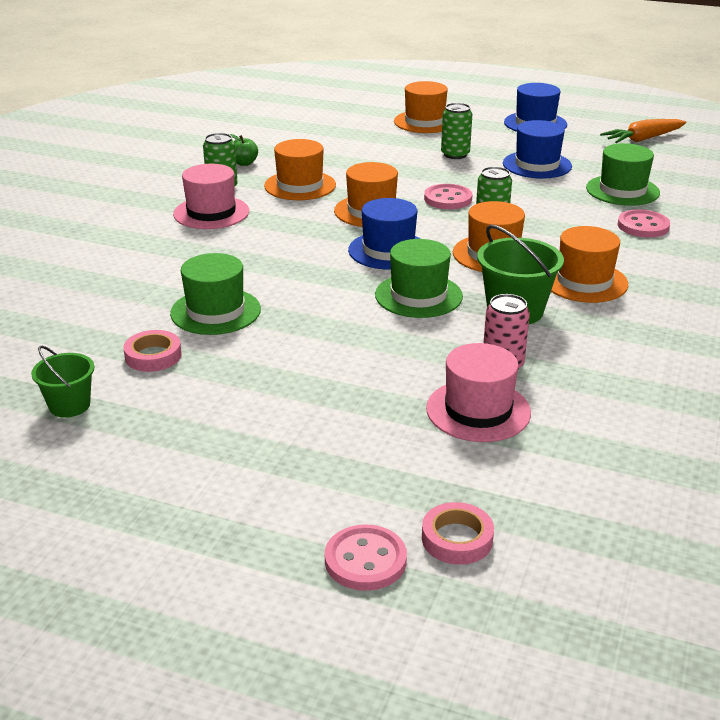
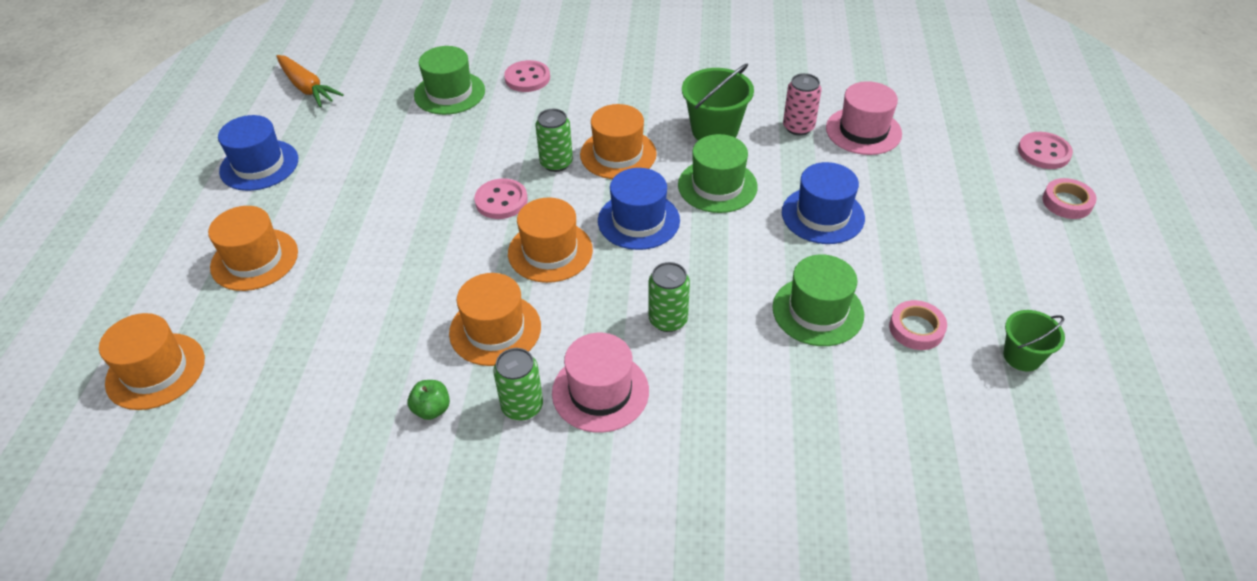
camera: 105 degrees left, 15 degrees up
pink tape [422,502,494,565] -> pink tape moved to [1042,178,1097,219]
green can [441,103,472,159] -> green can moved to [649,262,690,332]
blue hat [503,120,572,179] -> blue hat moved to [782,162,865,244]
orange hat [551,226,628,303] -> orange hat moved to [99,313,205,410]

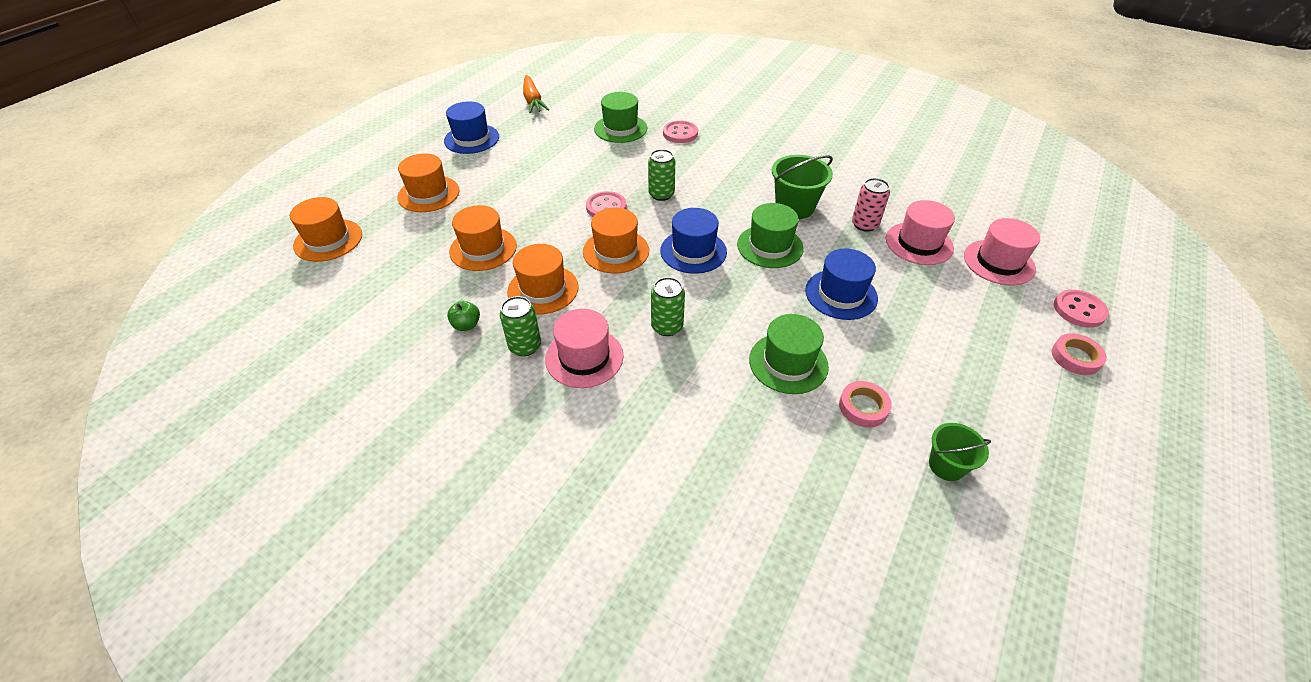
camera: 25 degrees right, 0 degrees up
orange hat [580,104,657,179] -> orange hat moved to [449,205,517,271]
none -> pink hat [964,218,1040,285]

